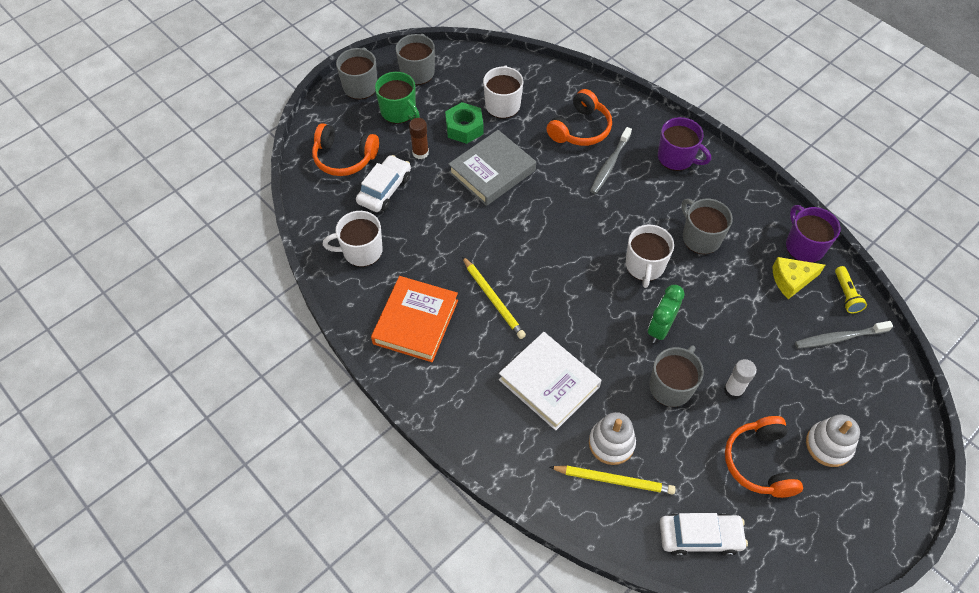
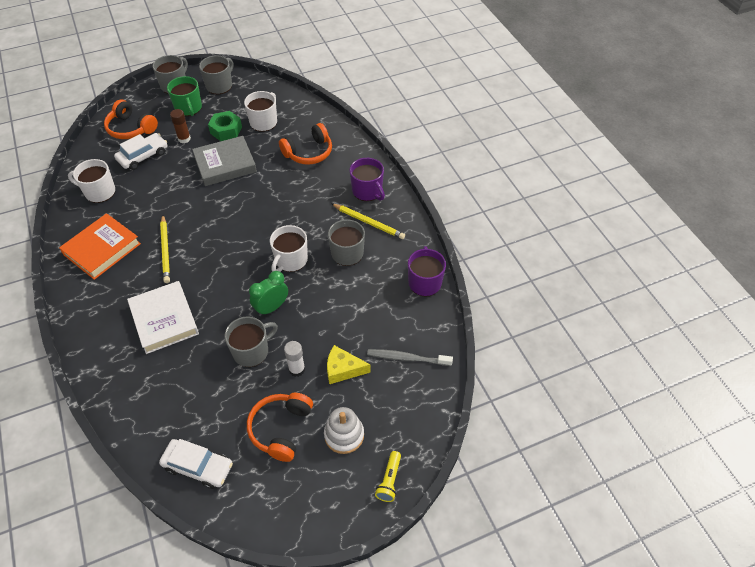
camera: 20 degrees right, 5 degrees down
yellow pencil [550,466,676,495] -> yellow pencil moved to [331,203,405,239]
white stacking toy [589,412,636,465] -> none
grey toothbrush [590,127,632,194] -> none
yellow cheese [773,257,825,299] -> yellow cheese moved to [327,345,371,384]
yellow flashlight [835,266,867,313] -> yellow flashlight moved to [375,451,401,502]

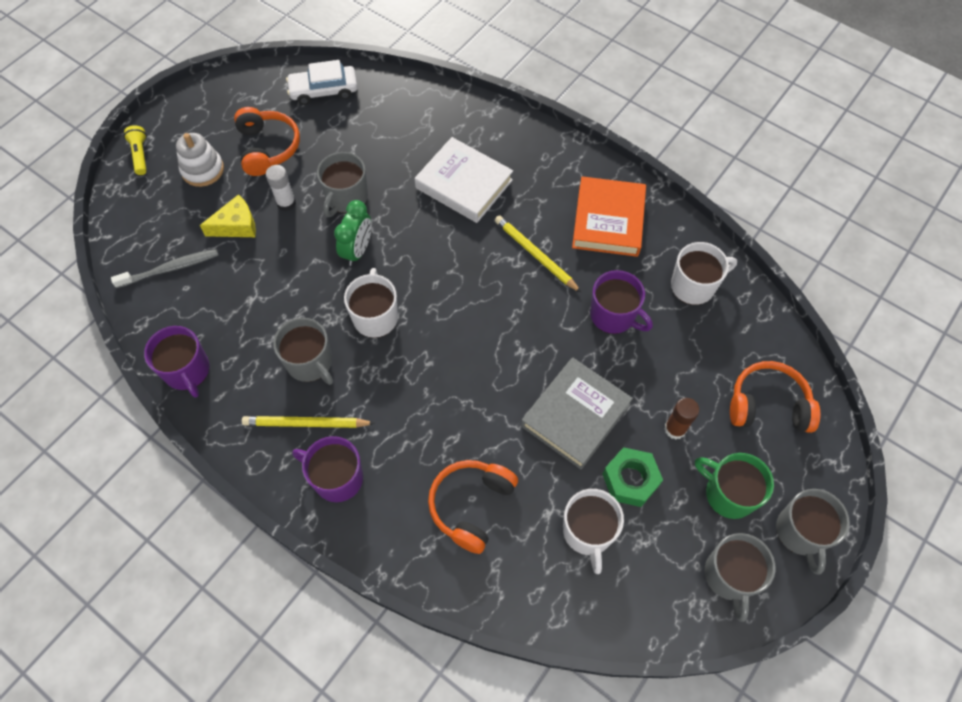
camera: 150 degrees right, 10 degrees up
white car [114,133,167,170] -> none
none -> purple mug [590,270,653,334]

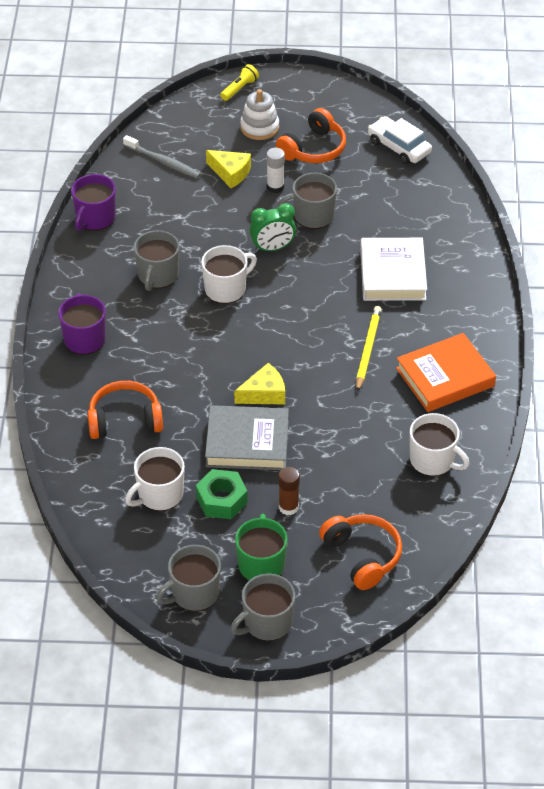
camera: 55 degrees right, 15 degrees down
yellow pencil [242,416,375,428] -> none
purple mug [590,270,653,334] -> none
none -> yellow cheese [234,363,285,404]

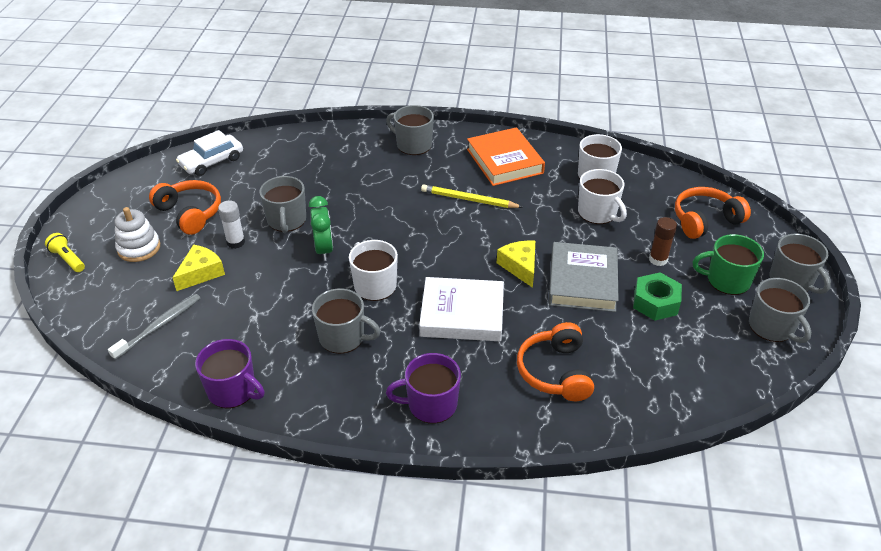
camera: 85 degrees left, 5 degrees down
white mug [125,447,185,511] -> white mug moved to [578,169,627,224]
white book [360,238,427,301] -> white book moved to [419,277,504,341]
none -> grey mug [386,105,434,155]

